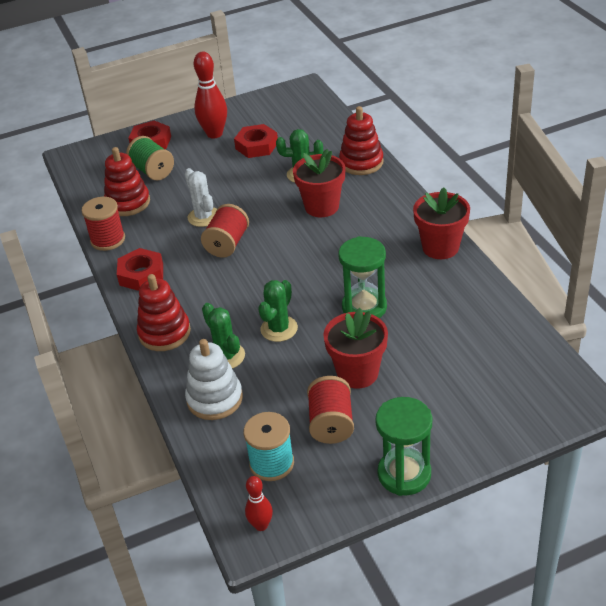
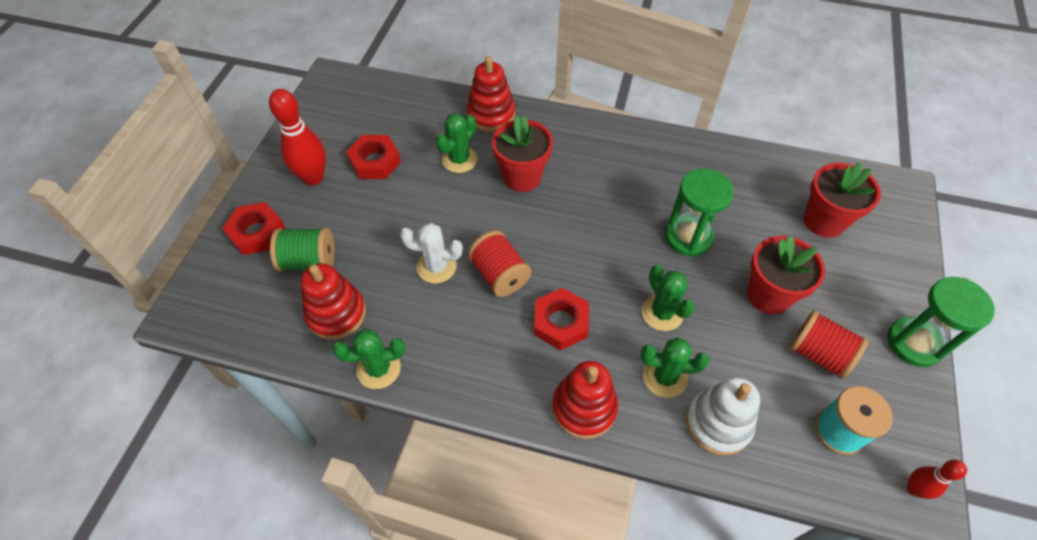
camera: 55 degrees left, 15 degrees up
red spool [82,197,125,251] -> green cactus [332,329,405,389]
red nut [117,248,163,291] -> red nut moved to [534,288,589,350]
red flower pot [413,187,470,259] -> red flower pot moved to [804,163,881,238]

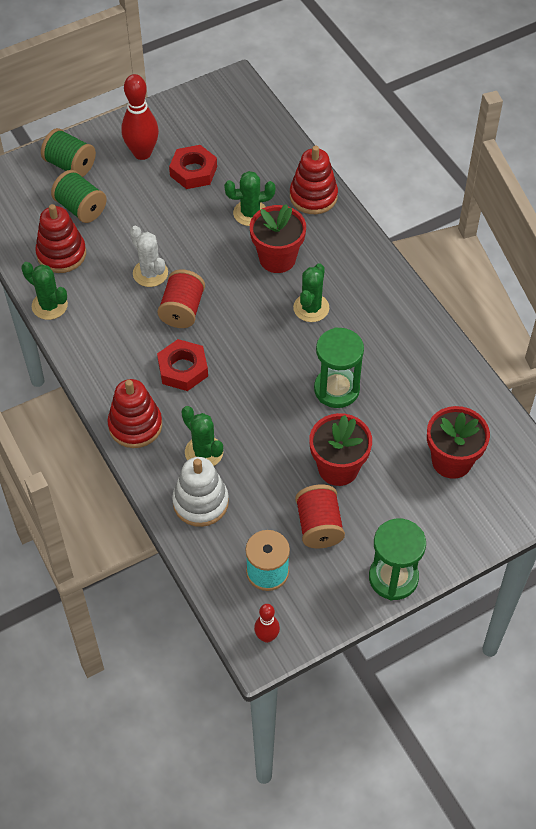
camera: 45 degrees right, 0 degrees up
red nut [222,202,285,255] -> green spool [41,128,96,177]
green cactus [642,265,695,331] -> green cactus moved to [293,263,329,322]

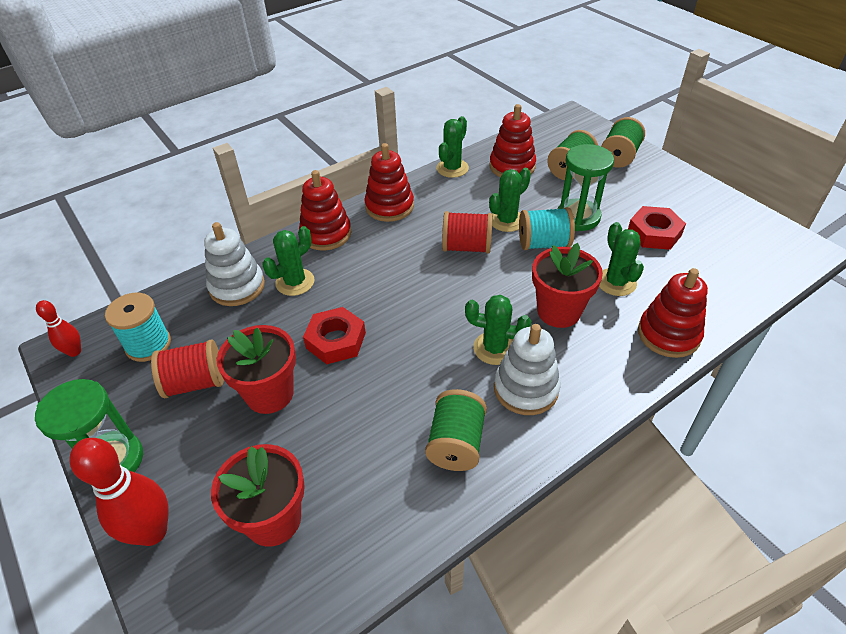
camera: 85 degrees right, 10 degrees down
red bowling pin [121,74,159,160] -> red bowling pin moved to [69,438,169,546]
white cactus [130,226,168,287] -> green cactus [489,168,531,232]
red nut [157,339,208,391] -> red nut moved to [303,307,366,364]
green hourglass [314,327,364,408] -> green hourglass moved to [558,144,614,231]
none -> red stacking toy [364,143,414,222]
none -> green spool [425,389,487,471]
none -> white stacking toy [494,324,561,415]
none -> turquoise spool [519,207,575,250]

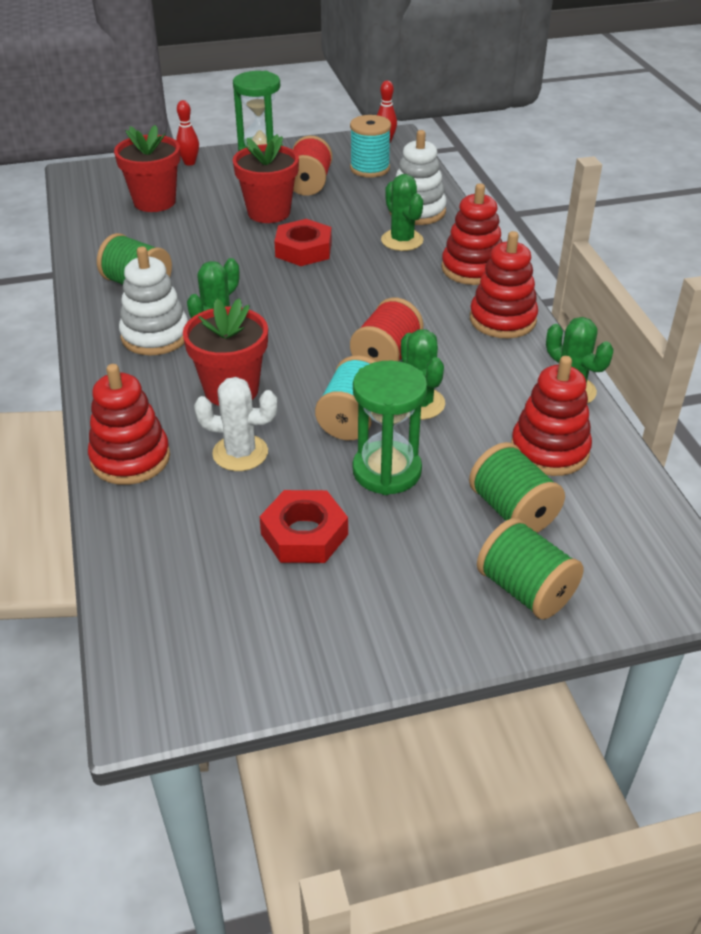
camera: 110 degrees right, 5 degrees down
red bowling pin [69,438,169,546] -> red bowling pin [176,100,199,166], size x0.55
green cactus [599,222,644,296] -> white cactus [194,377,277,471]

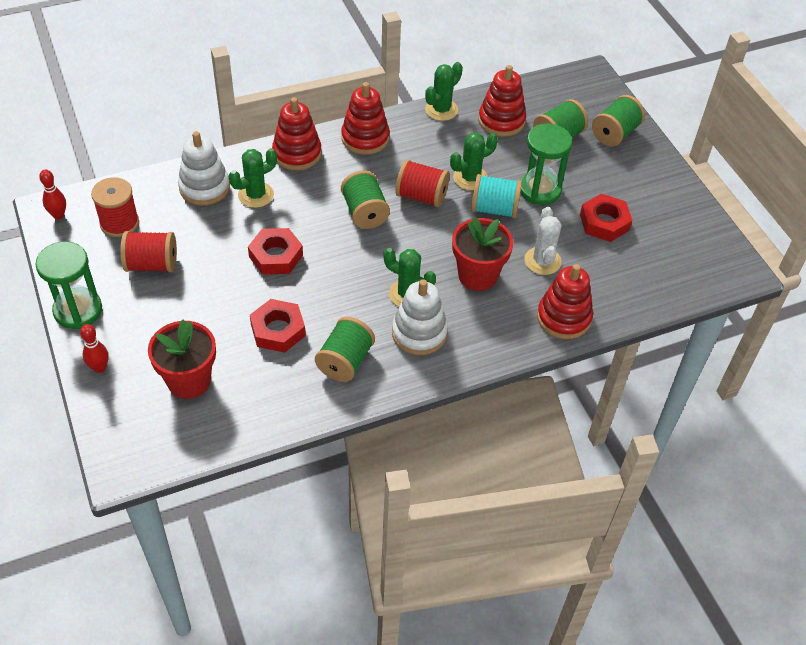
camera: 100 degrees left, 10 degrees up
red flower pot [233,134,299,223] -> none
turquoise spool [350,115,391,178] -> red spool [91,177,139,237]
none -> red nut [250,299,306,353]
none -> green spool [341,170,390,229]

